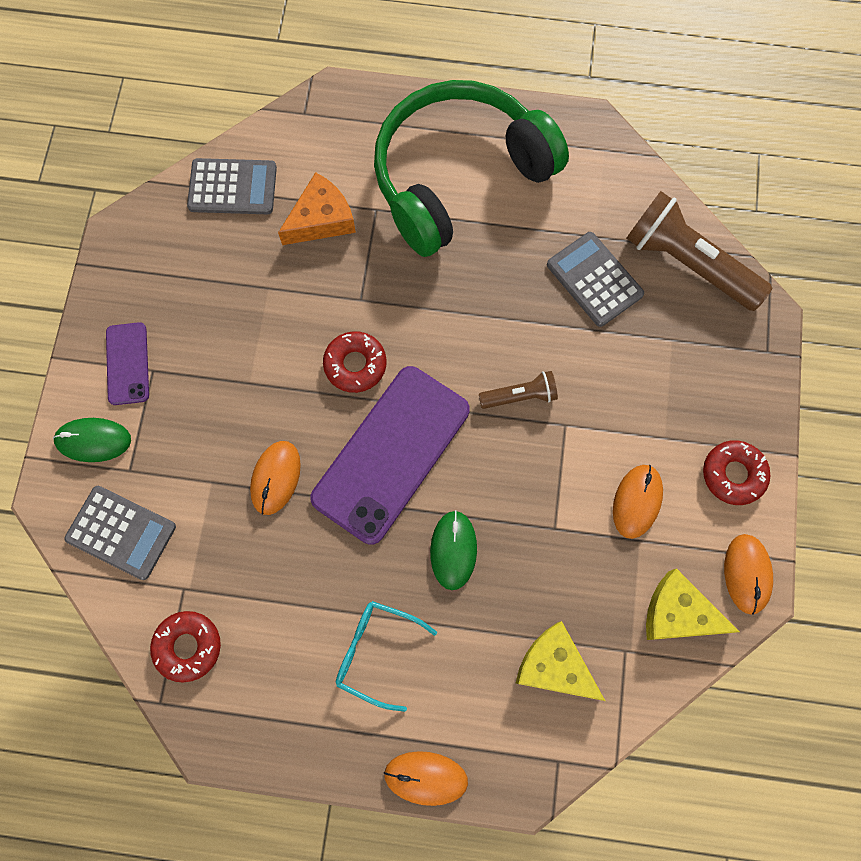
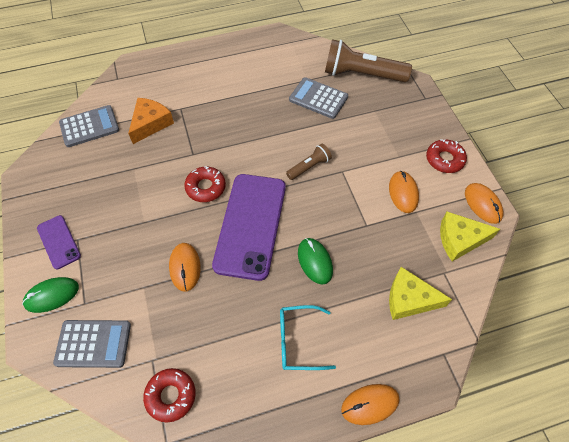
camera: 25 degrees left, 15 degrees down
green headphones [374,80,569,257] -> none

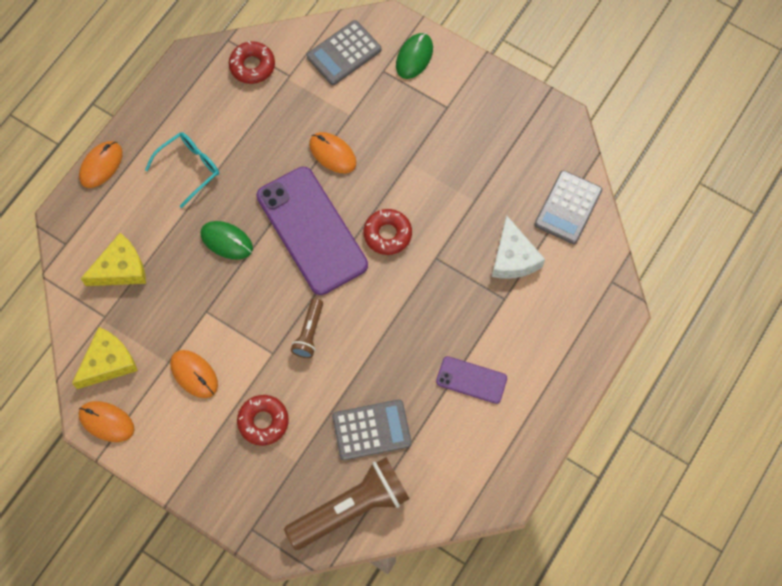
camera: 140 degrees right, 10 degrees up
purple phone [37,215,81,269] -> purple phone moved to [436,356,507,404]
orange cheese [128,98,174,144] -> white cheese [492,215,545,279]
red donut [426,139,467,173] -> red donut moved to [237,395,289,446]

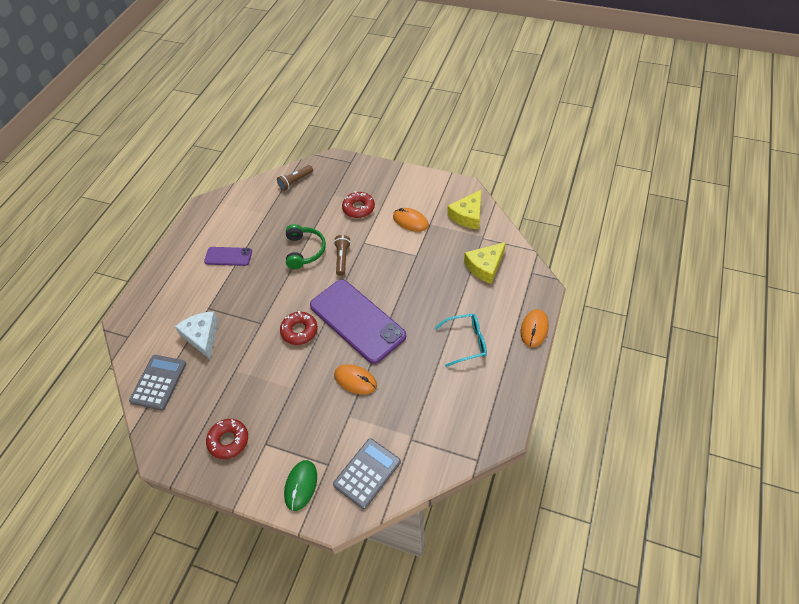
camera: 170 degrees right, 15 degrees down
orange mouse [79,401,134,442] -> none
turquoise glasses [145,132,219,208] -> turquoise glasses turned 135 degrees counterclockwise [435,314,487,367]
green mouse [200,221,253,260] -> none
red donut [229,41,275,84] -> red donut moved to [206,419,248,459]
brown flashlight [284,457,409,550] -> brown flashlight [277,165,313,191], size x0.51
grey calculator [332,399,412,460] -> none
none -> green headphones [286,224,326,269]

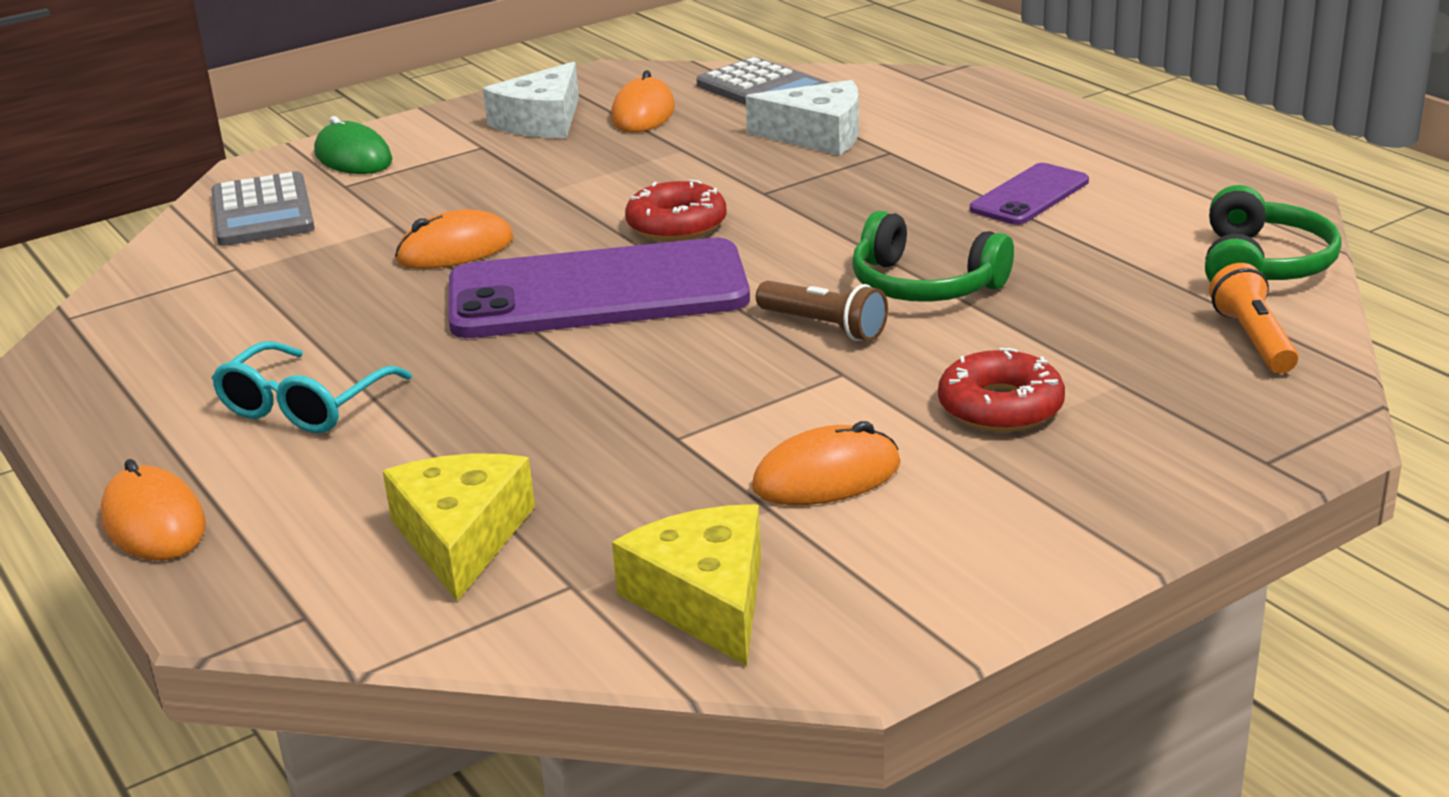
camera: 125 degrees right, 25 degrees down
red donut [206,419,248,459] -> white cheese [483,62,579,138]
brown flashlight [277,165,313,191] -> orange flashlight [1209,263,1298,373]
none -> orange mouse [611,70,675,132]
none -> green headphones [1205,185,1342,283]

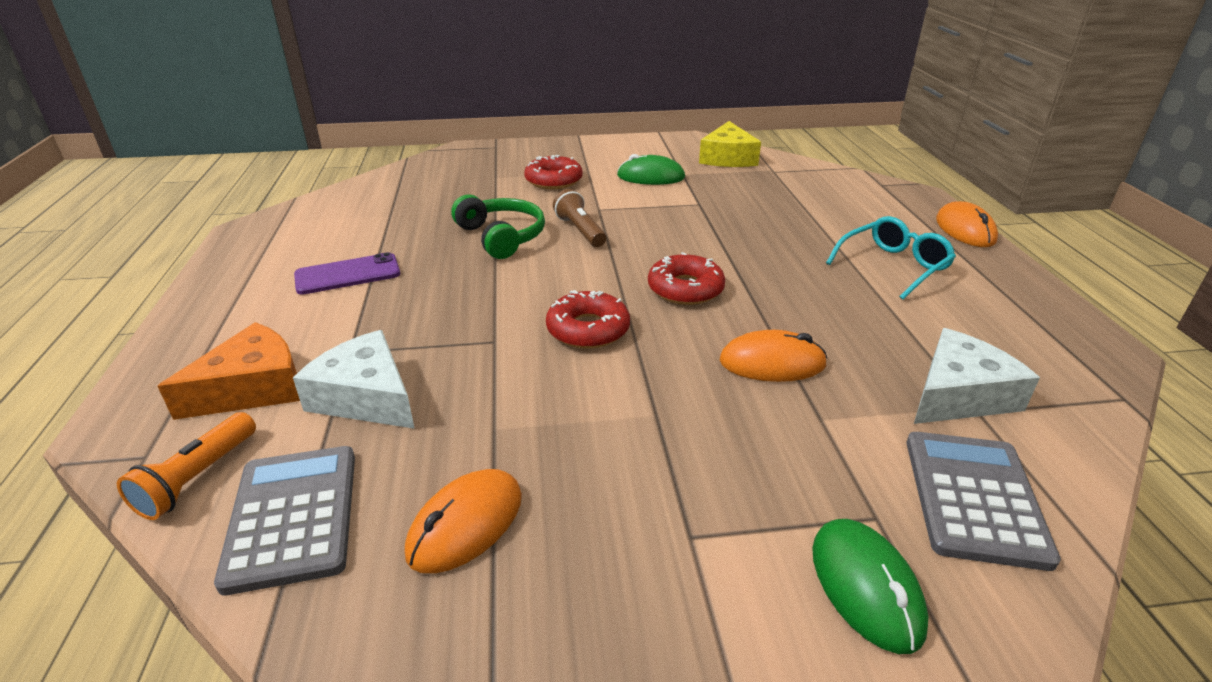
camera: 155 degrees left, 5 degrees up
yellow cheese [383,454,535,601] -> none
purple phone [448,238,750,338] -> red donut [648,252,725,305]
white cheese [483,62,579,138] -> white cheese moved to [914,328,1040,424]
orange mouse [752,421,901,505] -> green mouse [617,154,685,185]
green headphones [1205,185,1342,283] -> none
orange flashlight [1209,263,1298,373] -> orange flashlight moved to [117,412,256,520]
none -> orange cheese [158,322,300,420]

